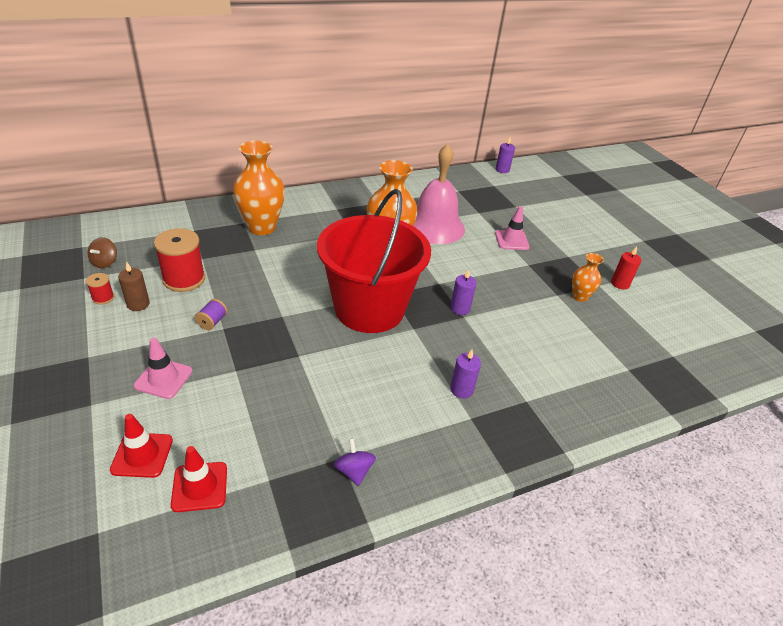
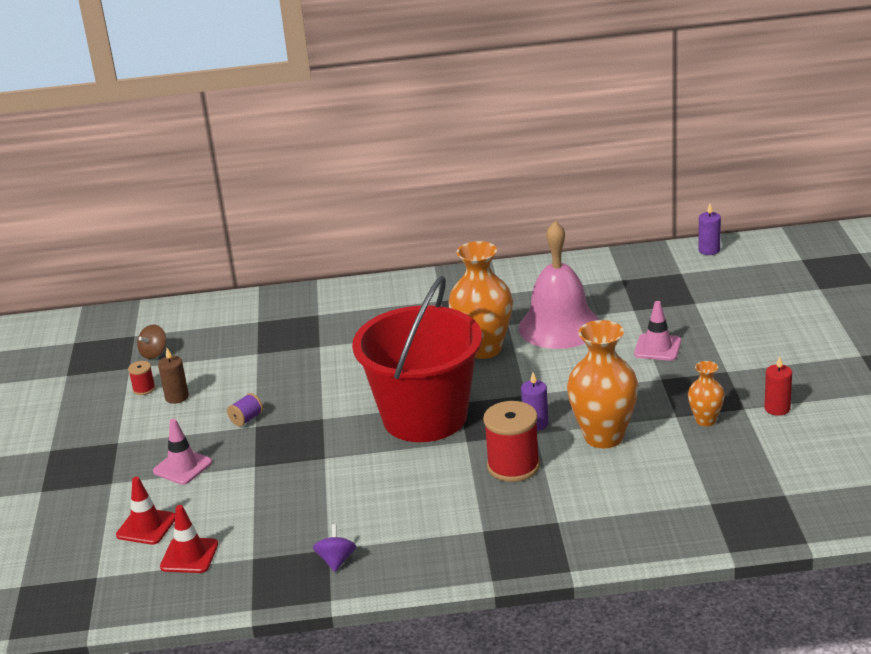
camera: 25 degrees right, 10 degrees down
red spool [154,228,205,292] -> red spool moved to [483,401,540,482]
orange vase [233,141,285,235] -> orange vase moved to [567,320,639,448]
purple candle [450,349,481,399] -> none

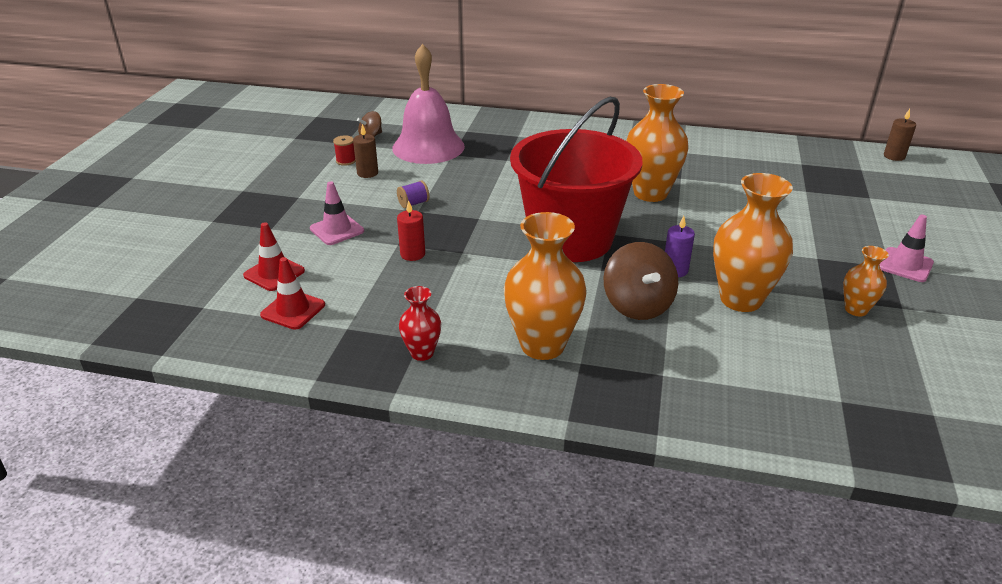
camera: 15 degrees right, 5 degrees up
purple spinning top [313,524,356,572] -> red vase [399,286,441,361]
red spool [483,401,540,482] -> brown spinning top [604,242,678,320]
pink bell [519,221,599,349] -> pink bell moved to [392,44,465,164]
pink traffic cone [634,301,681,361] -> pink traffic cone moved to [880,215,934,282]
purple candle [698,204,721,255] -> brown candle [884,109,916,161]
red candle [764,356,792,416] -> red candle moved to [397,200,425,261]
none -> orange vase [503,212,587,360]

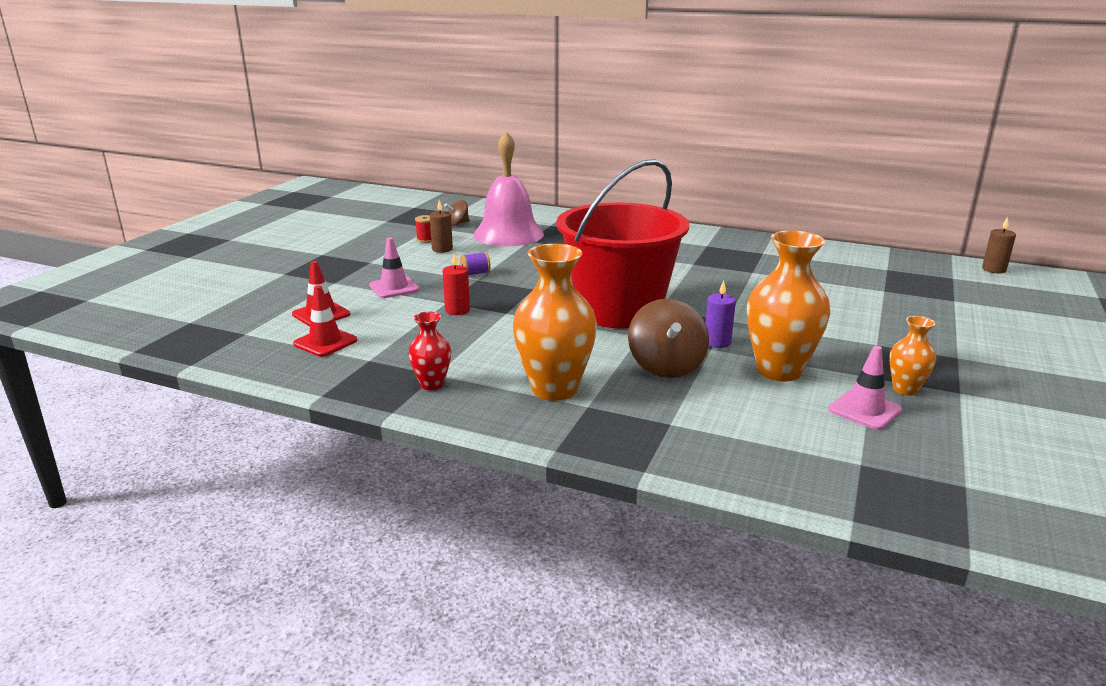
camera: 10 degrees right, 10 degrees down
orange vase [626,84,689,202] -> none
pink traffic cone [880,215,934,282] -> pink traffic cone moved to [829,346,902,430]

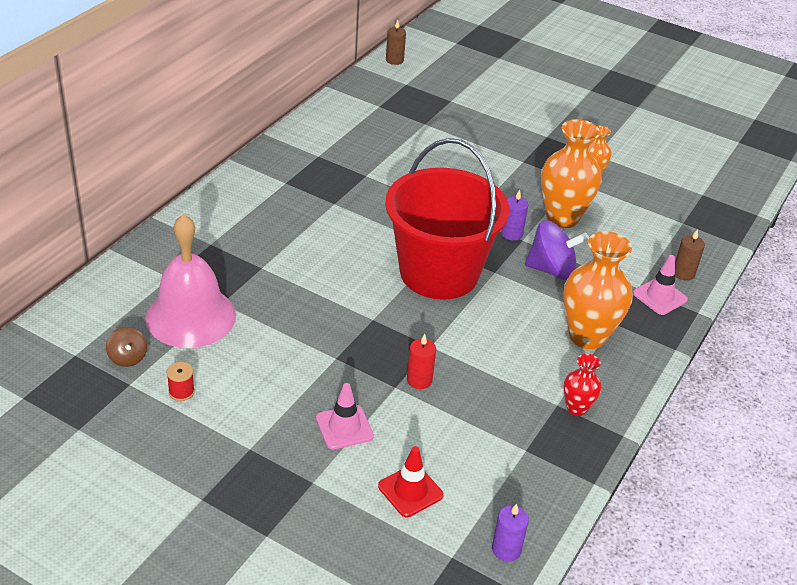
camera: 85 degrees left, 15 degrees up
red traffic cone [293,285,357,357] -> none
brown candle [430,200,453,253] -> brown candle moved to [675,229,705,281]
purple spool [460,252,491,275] -> none
brown spinning top [628,299,709,378] -> purple spinning top [525,220,589,280]
pink traffic cone [829,346,902,430] -> pink traffic cone moved to [633,255,688,315]
none -> purple candle [492,503,529,561]

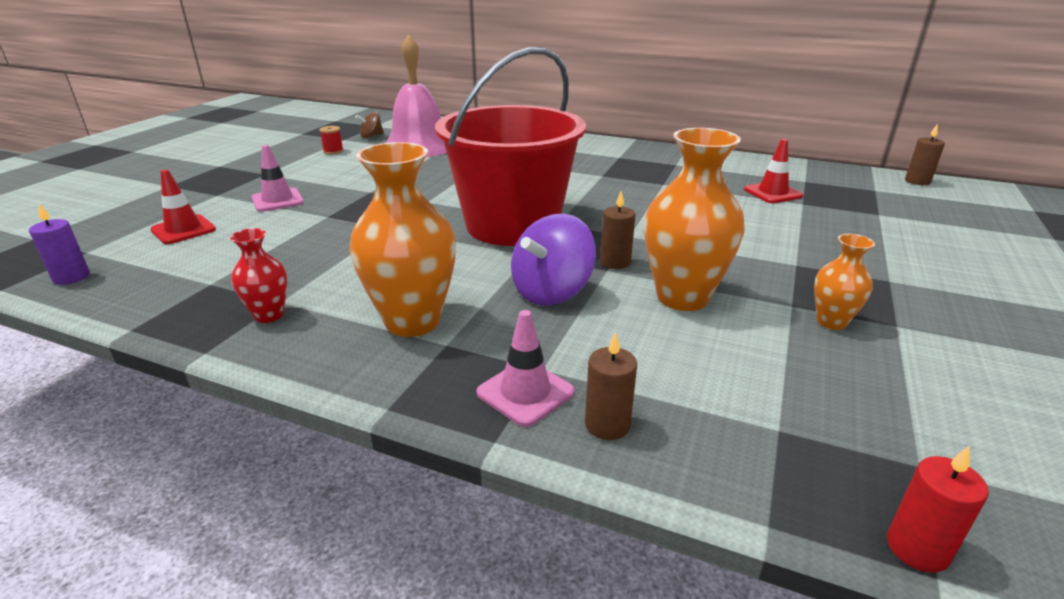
camera: 85 degrees right, 10 degrees down
red candle [407,334,436,389] -> red candle moved to [887,446,989,573]
purple candle [501,189,529,240] -> brown candle [600,191,635,269]
purple spinning top [525,220,589,280] -> purple spinning top turned 45 degrees clockwise [511,214,596,306]
none -> red traffic cone [744,139,803,203]

